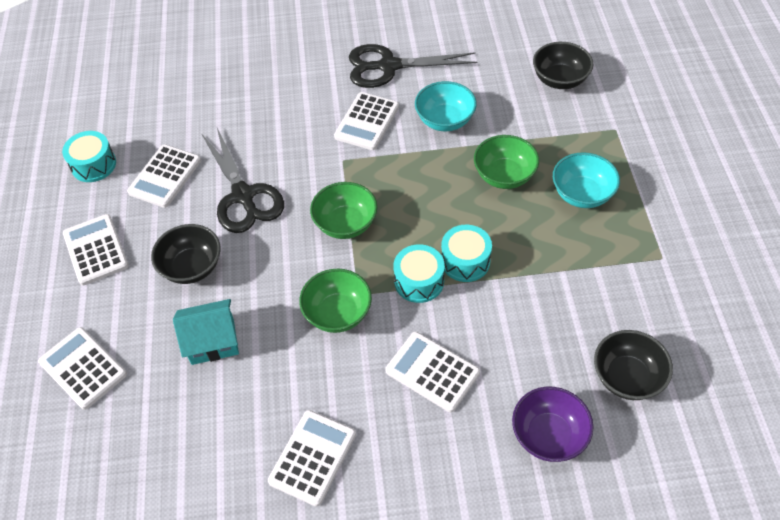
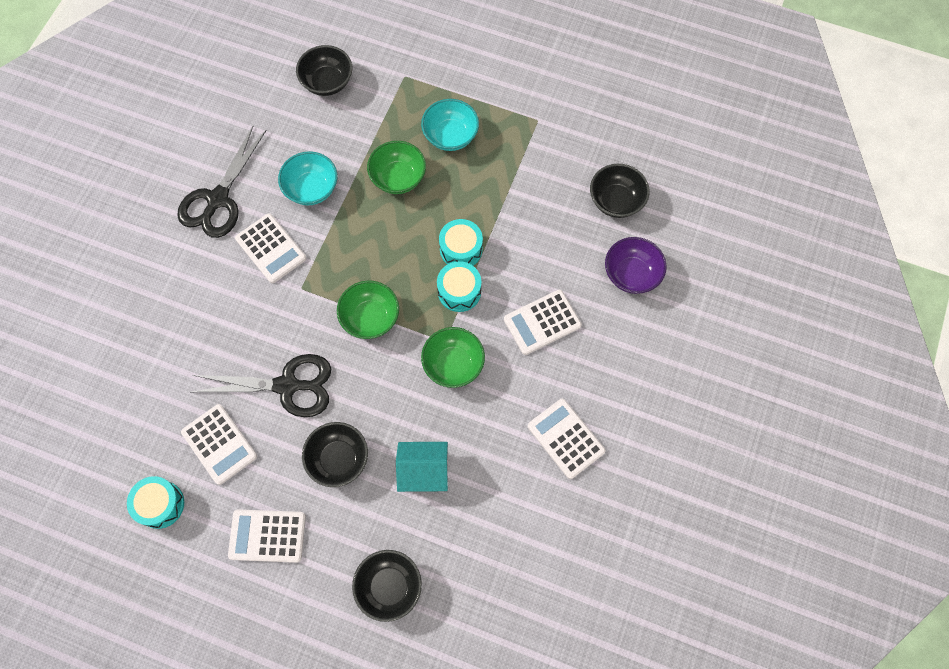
camera: 65 degrees left, 15 degrees up
white calculator [38,327,127,410] -> black bowl [352,550,422,622]
turquoise house [173,299,239,365] -> turquoise house turned 75 degrees clockwise [396,442,448,492]

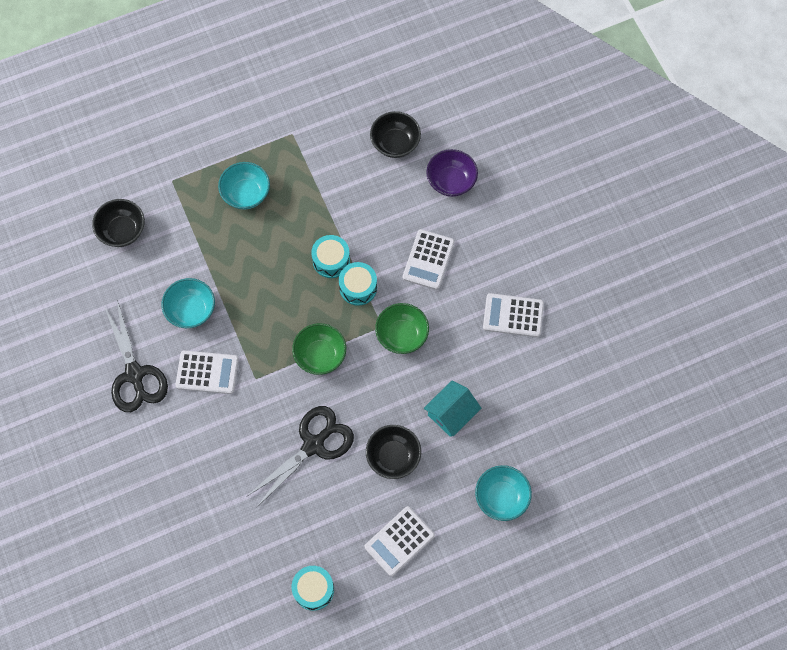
camera: 45 degrees left, 0 degrees up
white calculator [181,404,257,485] -> none
black bowl [352,550,422,622] -> turquoise bowl [475,465,532,521]
green bowl [367,141,426,194] -> none

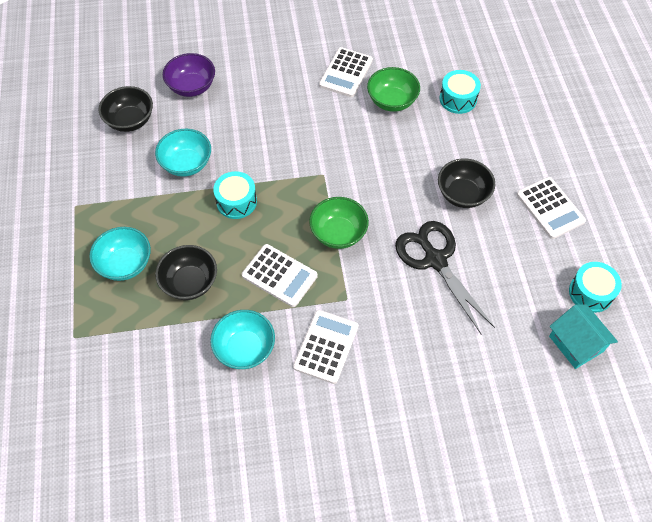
camera: 75 degrees left, 10 degrees down
black bowl [92,199,145,247] -> black bowl moved to [155,245,217,300]
black scissors [104,300,168,412] -> none
turquoise drum [339,262,377,306] -> turquoise drum moved to [439,70,481,114]
green bowl [375,303,429,354] -> green bowl moved to [367,67,420,112]
white calculator [403,229,455,290] -> white calculator moved to [242,244,318,307]
turquoise house [424,380,481,437] -> turquoise house moved to [549,304,618,369]
turquoise bowl [475,465,532,521] -> turquoise bowl moved to [155,128,211,177]

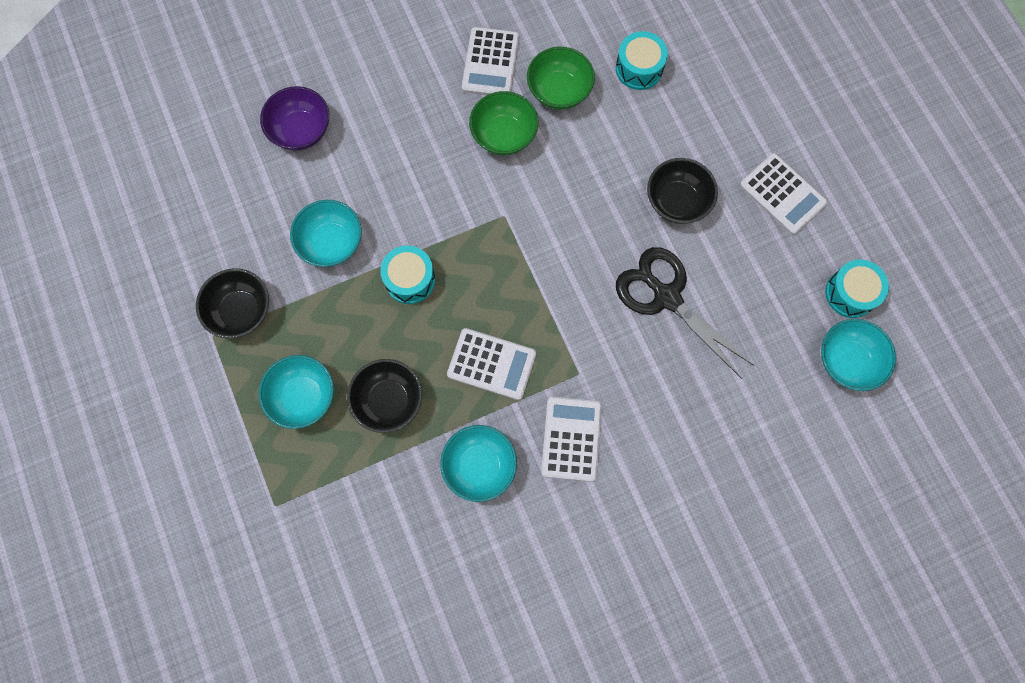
camera: 15 degrees left, 15 degrees up
black bowl [98,86,153,132] -> black bowl moved to [196,268,269,339]
green bowl [309,197,369,249] -> green bowl moved to [469,91,538,155]
turquoise house [549,304,618,369] -> turquoise bowl [821,319,896,391]

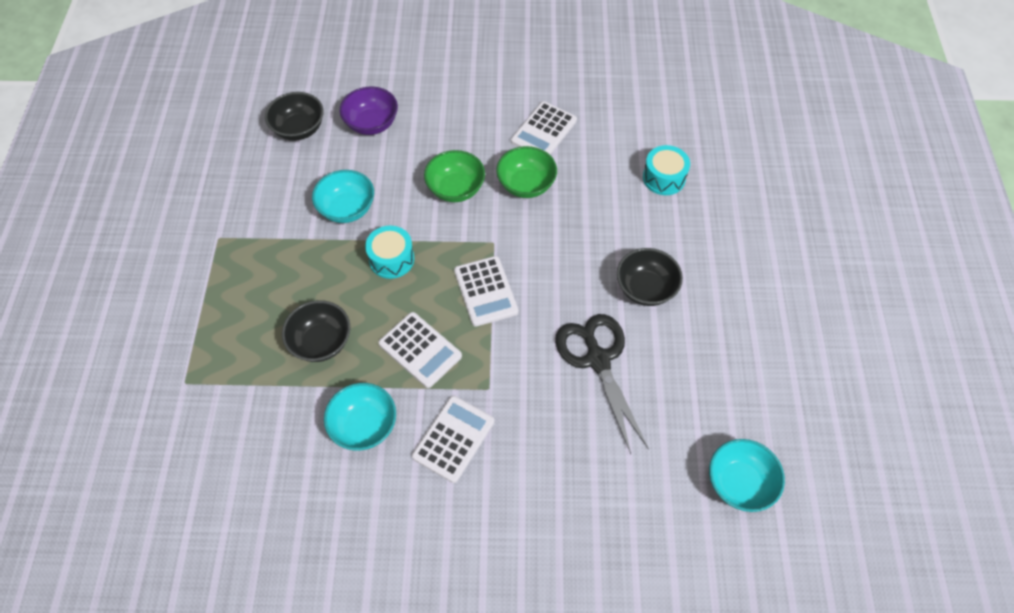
camera: 25 degrees right, 15 degrees down
black bowl [196,268,269,339] -> black bowl moved to [265,92,324,141]
turquoise bowl [258,355,334,429] -> none
green bowl [527,47,595,110] -> green bowl moved to [424,150,485,202]
white calculator [740,153,827,235] -> white calculator moved to [454,256,518,327]
turquoise drum [825,260,889,318] -> none

